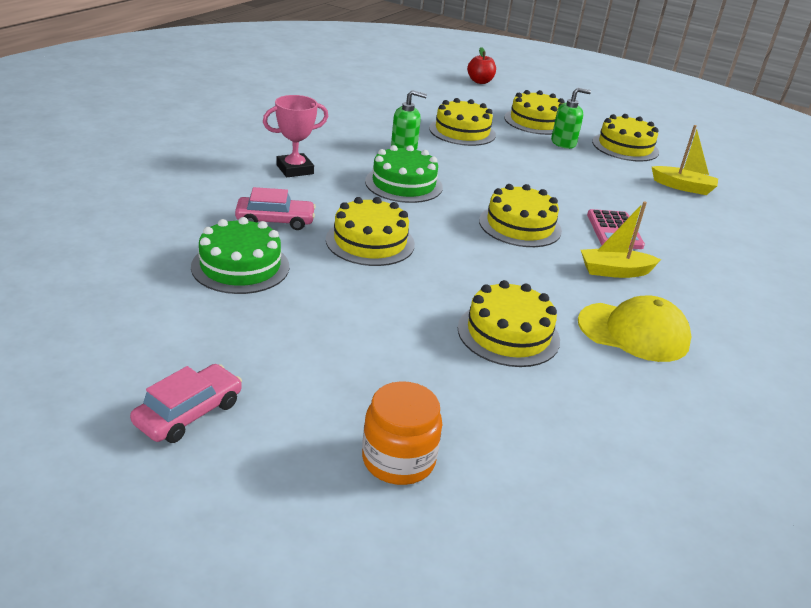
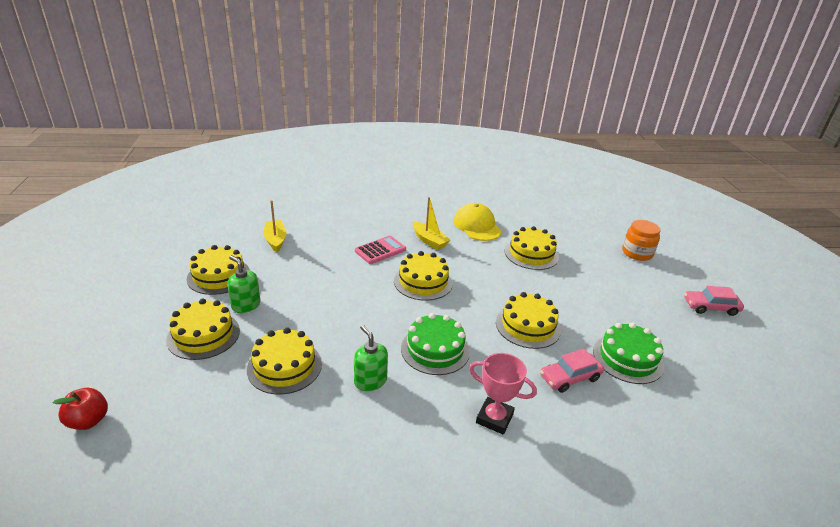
camera: 125 degrees left, 0 degrees up
pink car [235,187,316,230] -> pink car turned 75 degrees counterclockwise [540,349,604,393]

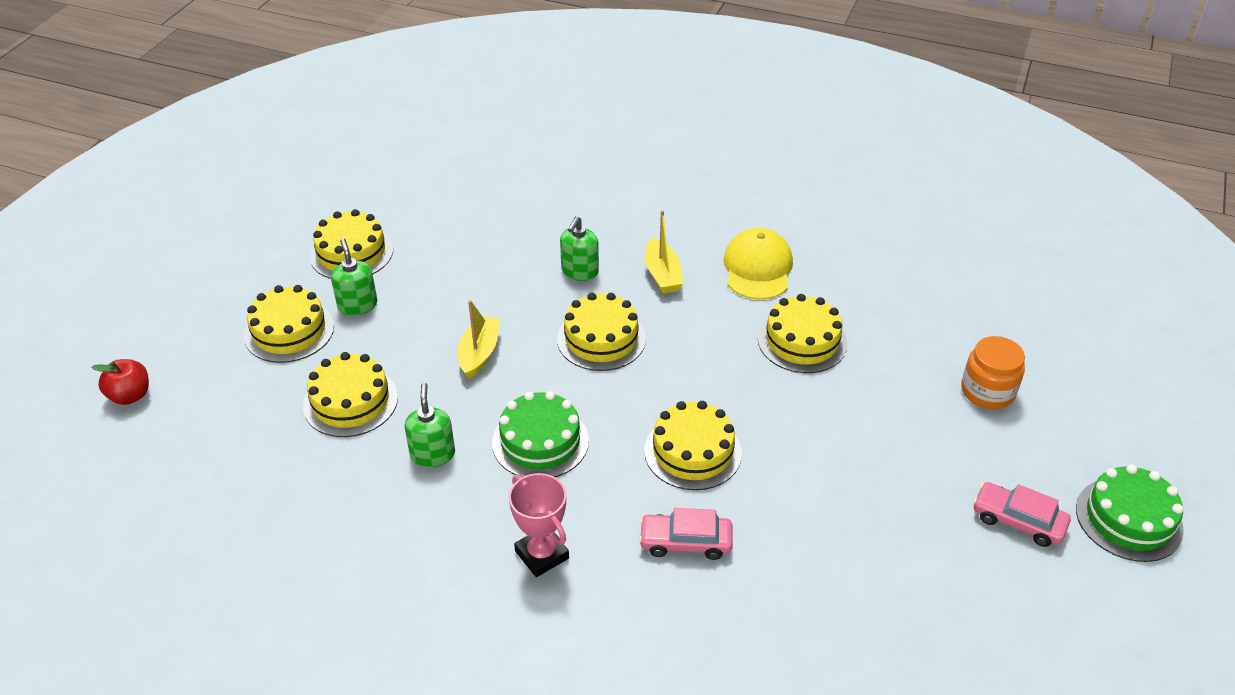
camera: 30 degrees right, 10 degrees up
yellow boat [263,200,286,252] -> yellow boat moved to [458,300,500,379]
pink calculator [355,236,406,264] -> green soap dispenser [560,216,599,281]
green cake [593,323,664,384] -> green cake moved to [1076,464,1184,562]

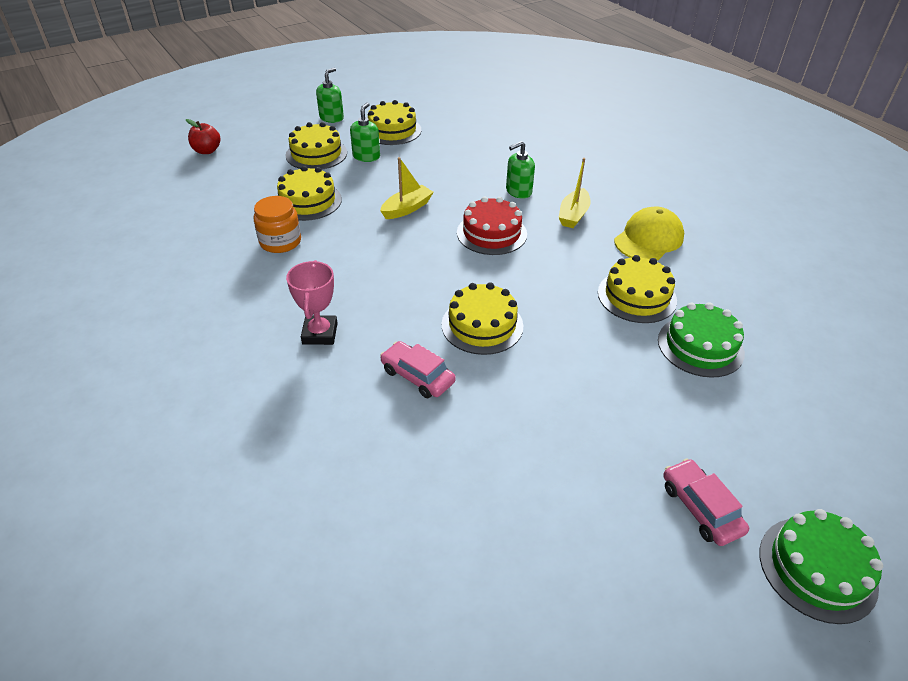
camera: 35 degrees right, 0 degrees up
green soap dispenser [404,383,455,467] -> green soap dispenser moved to [316,67,344,123]
green cake [492,391,589,477] -> green cake moved to [658,302,745,378]
yellow cake [557,293,646,371] -> red cake [457,197,527,255]
orange jar [961,336,1025,409] -> orange jar moved to [253,196,301,253]

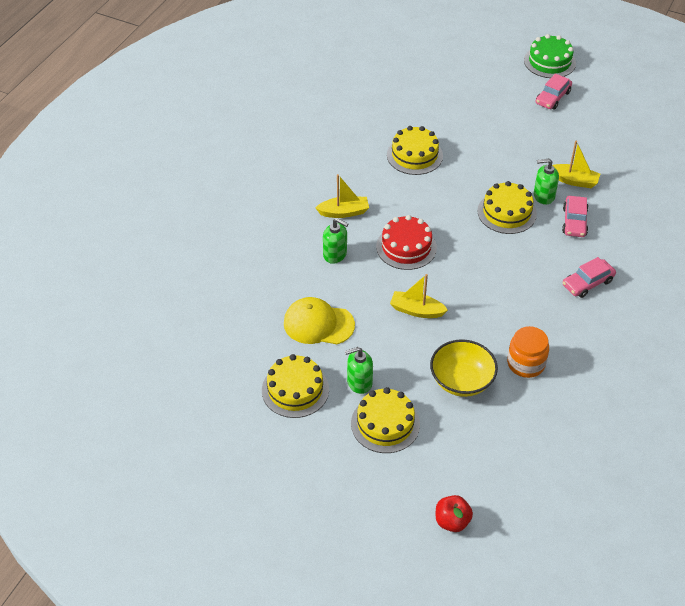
camera: 120 degrees left, 5 degrees up
yellow cake [277,166,342,221] -> yellow bowl [430,340,498,397]
pink trophy [286,260,338,345] -> pink car [563,257,616,298]
green soap dispenser [316,67,344,123] -> green soap dispenser moved to [534,159,559,205]
yellow cap [614,206,684,260] -> yellow cap moved to [284,297,355,344]
green cake [658,302,745,378] -> none
none -> yellow boat [552,141,600,188]

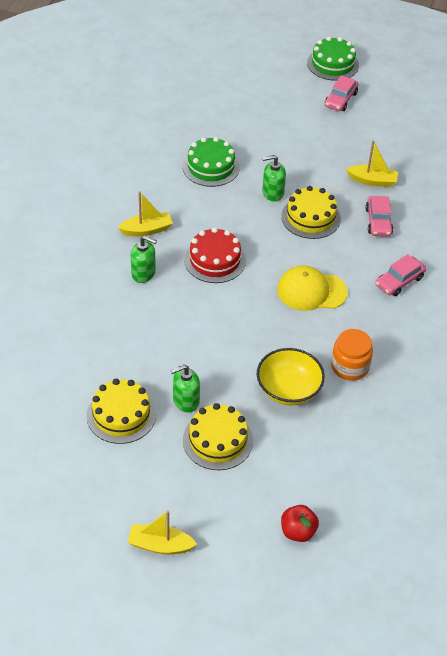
camera: 10 degrees left, 0 degrees up
yellow cap [284,297,355,344] -> yellow cap moved to [277,265,348,311]
yellow cake [387,126,443,175] -> green cake [183,137,240,187]
yellow boat [390,274,448,318] -> yellow boat moved to [128,510,197,554]
green soap dispenser [534,159,559,205] -> green soap dispenser moved to [262,155,286,202]

